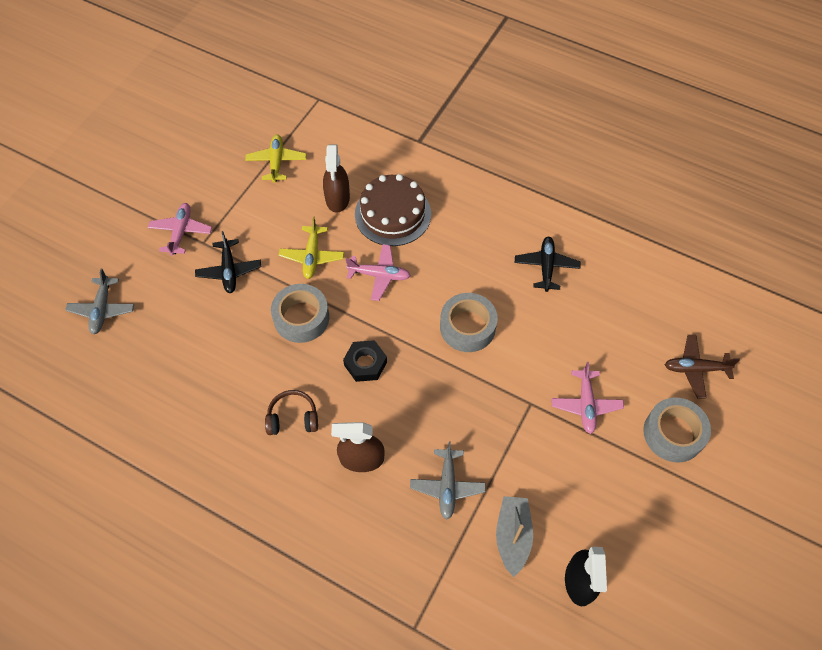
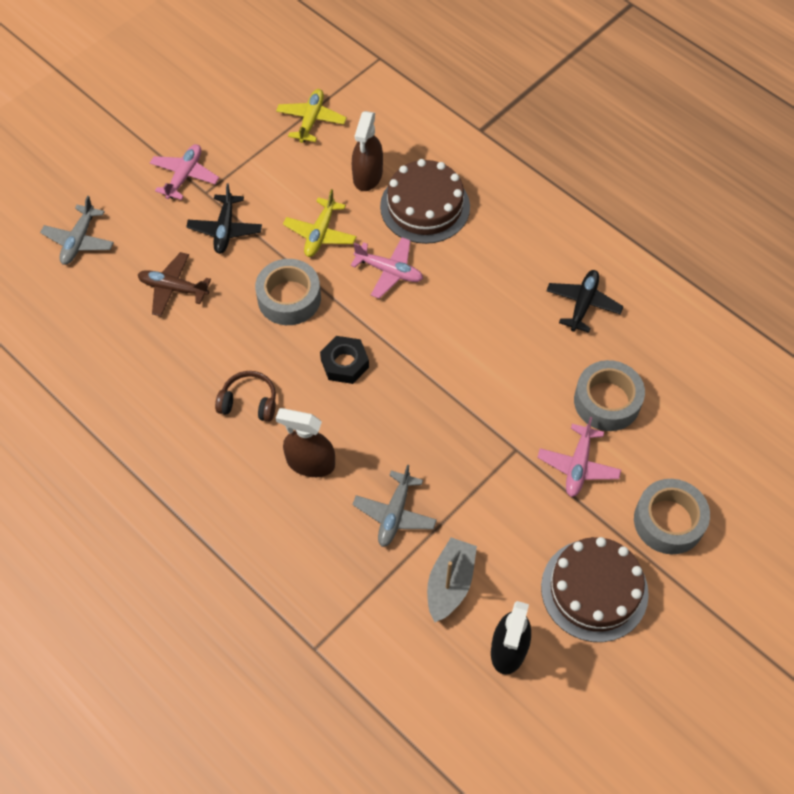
camera: 15 degrees right, 0 degrees up
grey tape [440,293,498,352] -> grey tape moved to [574,360,645,431]
brown plane [665,335,740,399] -> brown plane moved to [138,252,211,316]
none -> brown cake [541,537,649,642]

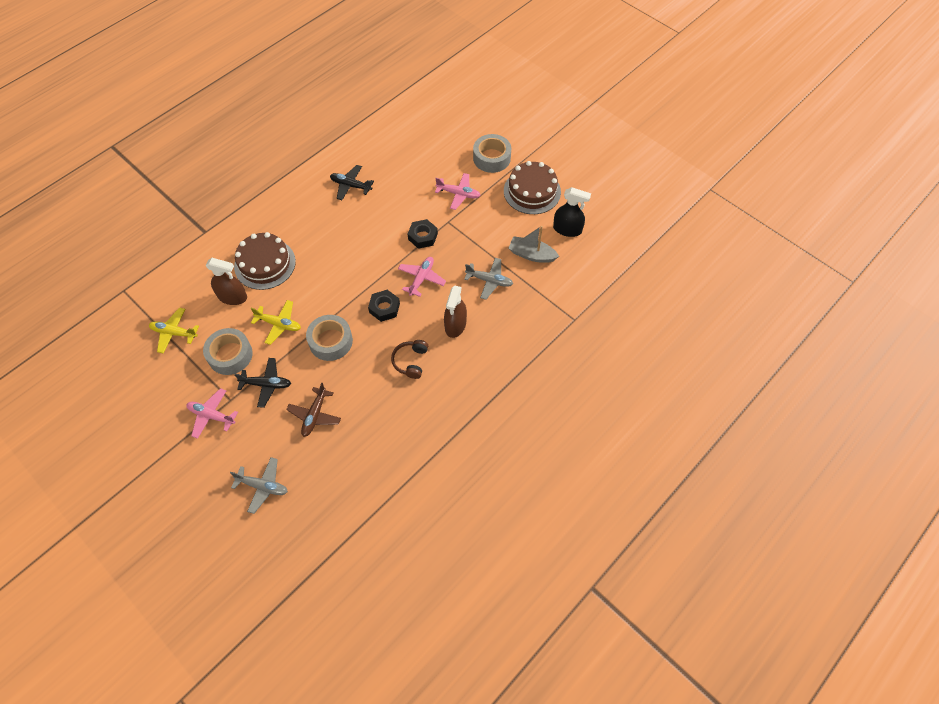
camera: 90 degrees left, 0 degrees up
pink plane [351,237,423,299] -> pink plane moved to [398,257,446,297]
grey tape [574,360,645,431] -> grey tape moved to [203,328,253,375]
none -> black nut [408,219,438,249]

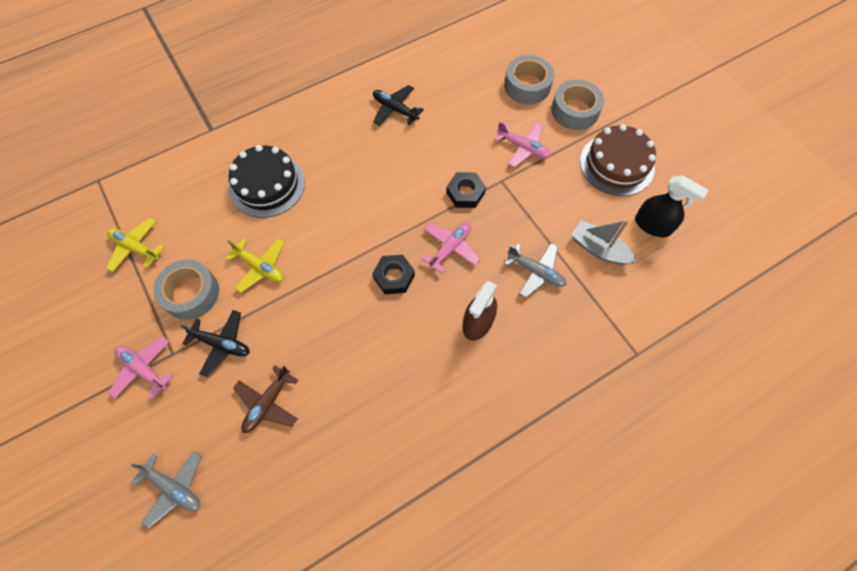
camera: 15 degrees right, 5 degrees up
brown spray bottle [205,258,247,305] -> none
brown cake [234,232,296,290] -> black cake [228,145,305,218]
grey tape [306,315,353,361] -> grey tape moved to [504,55,554,104]
brown headphones [391,340,428,379] -> none

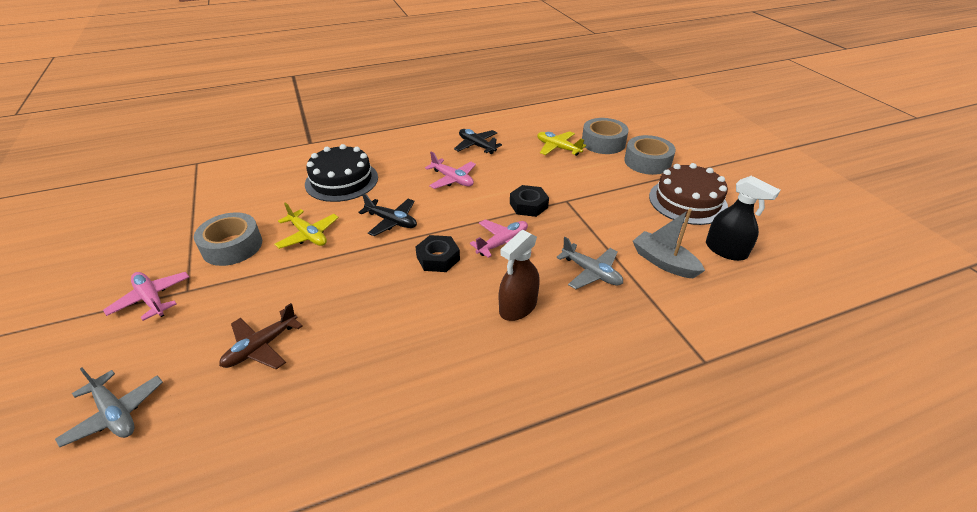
camera: 10 degrees right, 25 degrees down
yellow plane [106,218,165,272] -> yellow plane moved to [537,131,586,156]
black plane [180,310,250,377] -> black plane moved to [358,193,417,236]
pink plane [494,121,551,168] -> pink plane moved to [425,151,476,189]

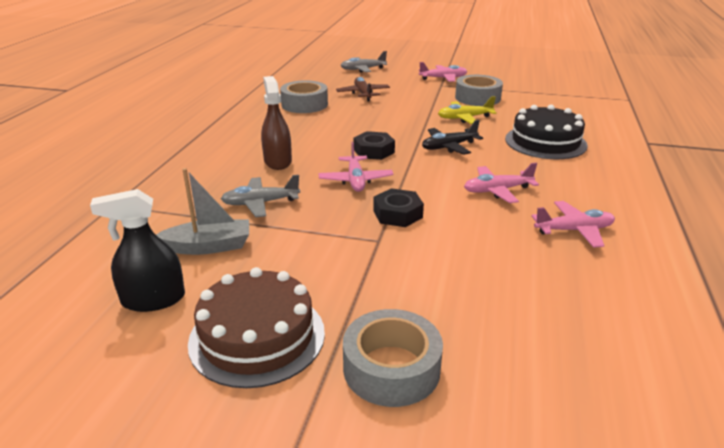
camera: 125 degrees right, 10 degrees down
black plane [454,129,502,154] -> pink plane [531,201,615,248]
yellow plane [537,131,586,156] -> none
grey tape [582,118,628,154] -> grey tape moved to [280,80,328,113]

